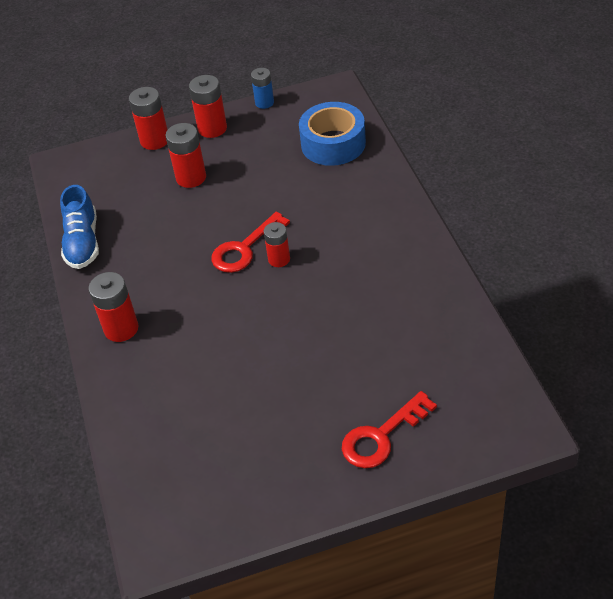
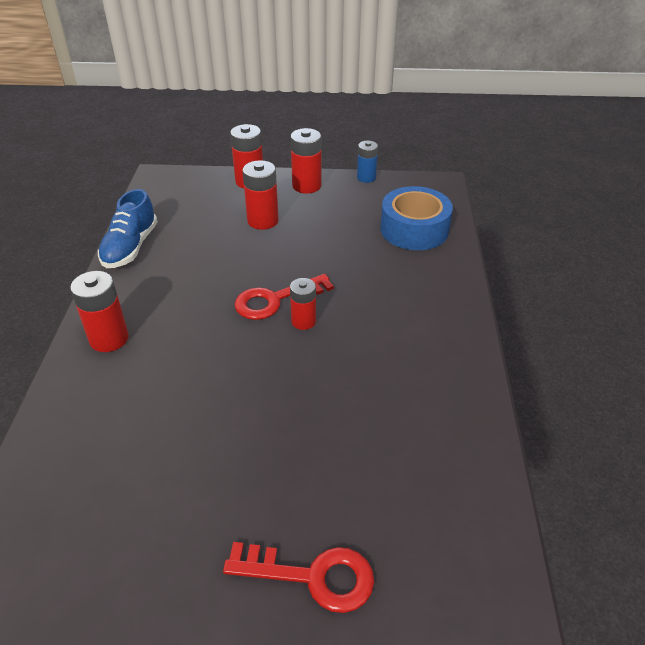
camera: 15 degrees right, 5 degrees down
red key [342,391,437,468] -> red key turned 150 degrees counterclockwise [223,542,374,613]

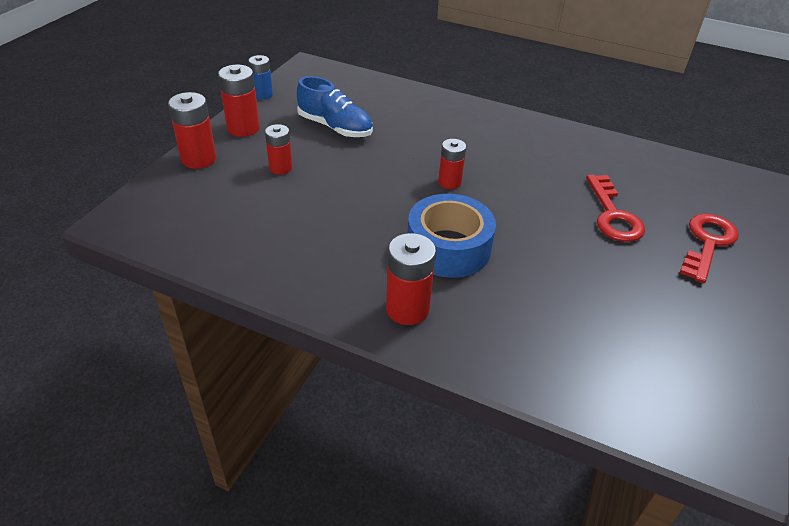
camera: 70 degrees left, 0 degrees up
blue shoe [98,189,157,268] -> blue shoe moved to [297,76,373,137]
red key [235,274,334,320] -> red key moved to [586,175,645,242]
red battery [243,160,279,230] -> red battery [265,124,292,175], size x0.66
blue tape [380,186,453,250] -> blue tape moved to [407,194,496,278]

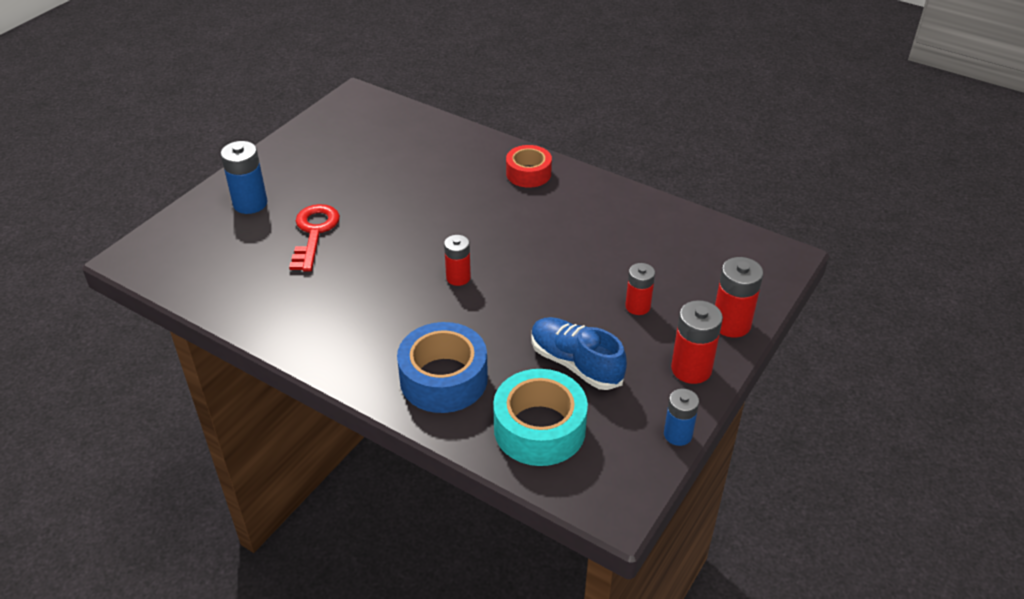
camera: 170 degrees left, 0 degrees up
red battery [386,233,436,325] -> red tape [506,145,552,188]
blue tape [407,194,496,278] -> blue tape moved to [397,322,488,413]
red key [680,214,739,283] -> blue battery [221,141,268,214]
none -> turquoise tape [493,369,588,466]

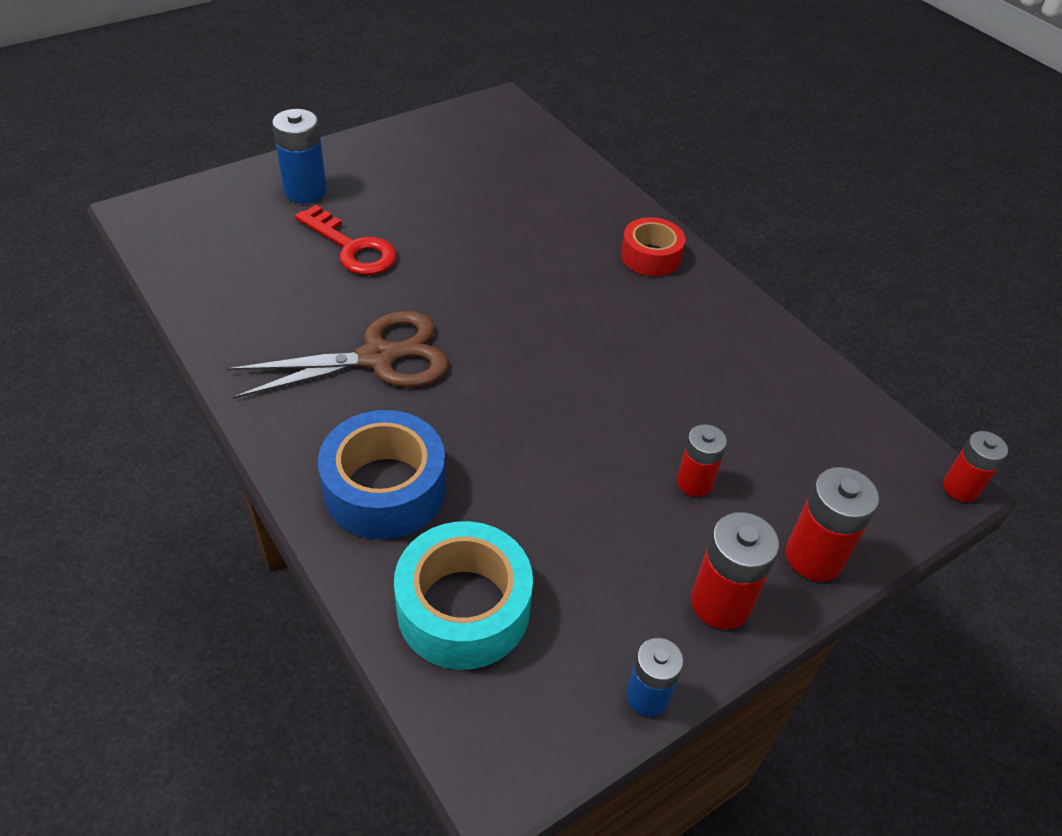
camera: 20 degrees right, 5 degrees up
red key [289,204,340,271] -> red key turned 105 degrees clockwise [295,205,397,275]
red battery [444,235,471,286] -> red battery moved to [943,431,1008,502]
blue shoe [531,317,627,390] -> none
none -> brown scissors [227,311,449,399]

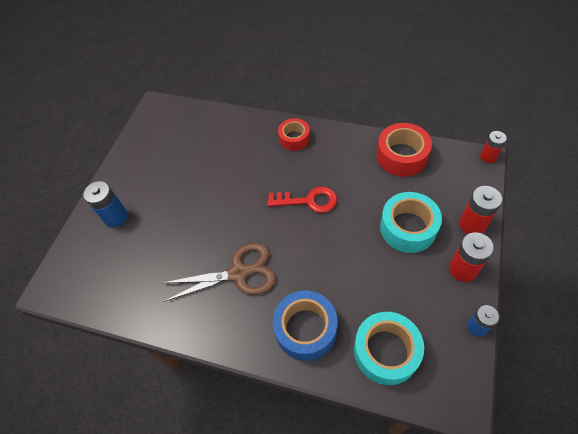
camera: 30 degrees left, 10 degrees up
brown scissors [227,311,449,399] -> brown scissors turned 45 degrees clockwise [163,243,276,302]
red key [295,205,397,275] -> red key moved to [267,187,337,213]
red battery [677,424,727,497] -> turquoise tape [380,192,442,253]
none -> red tape [377,123,432,177]

